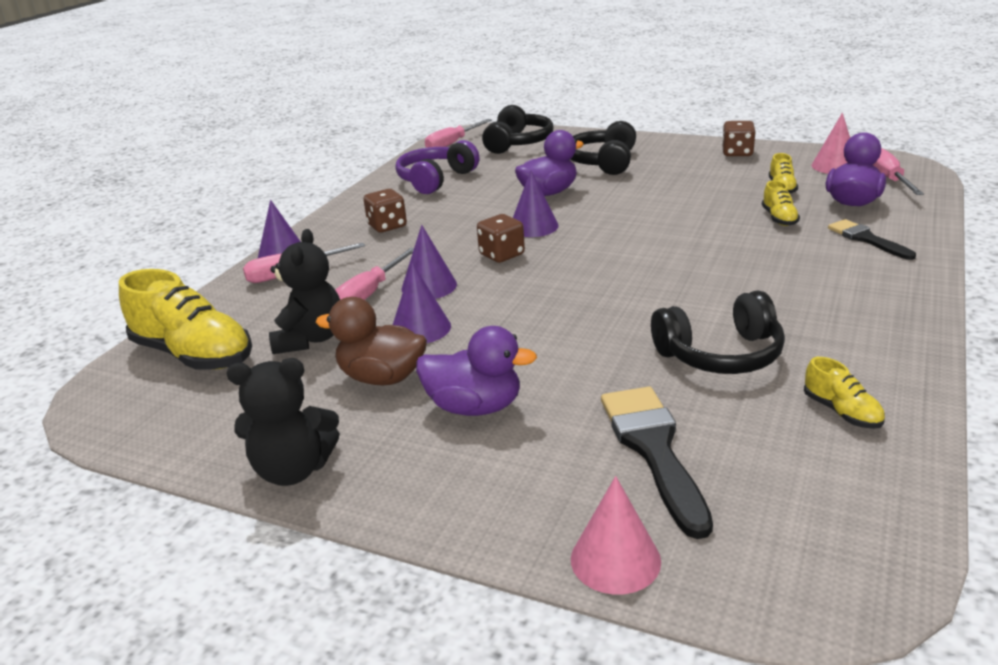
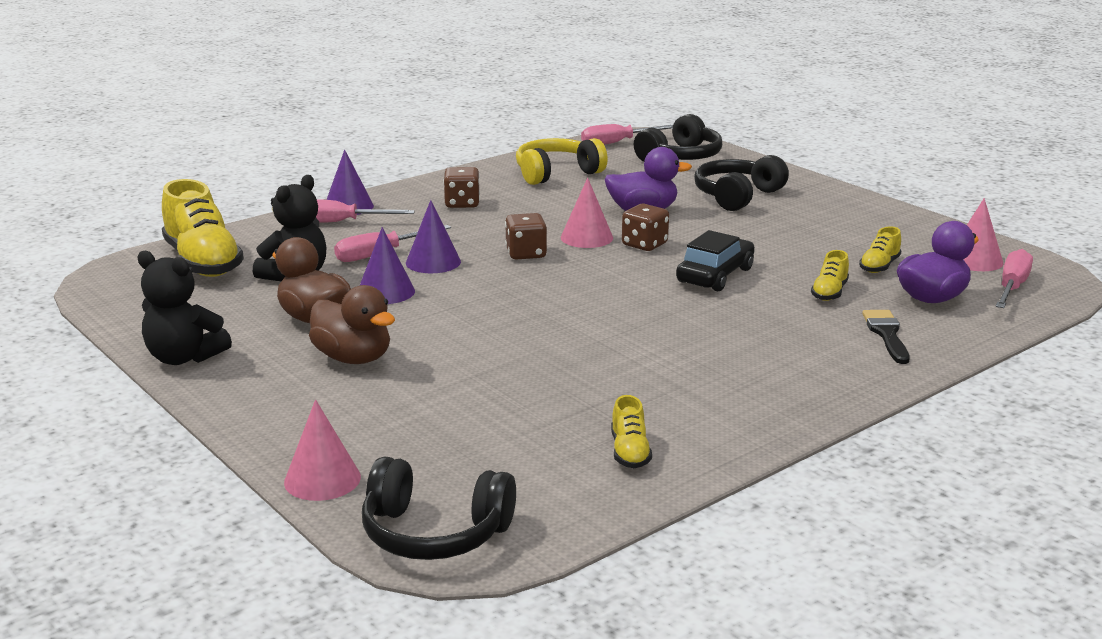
camera: 25 degrees right, 5 degrees down
purple headphones [396,140,479,194] -> yellow headphones [516,138,608,185]
purple duck [416,326,537,416] -> brown duck [309,285,395,364]
purple cone [513,170,559,237] -> pink cone [561,178,613,248]
black brush [601,386,713,539] -> none
black headphones [651,291,785,374] -> black headphones moved to [362,456,516,560]
brown dice [722,121,756,156] -> brown dice moved to [622,204,669,251]
none -> black car [676,230,755,291]

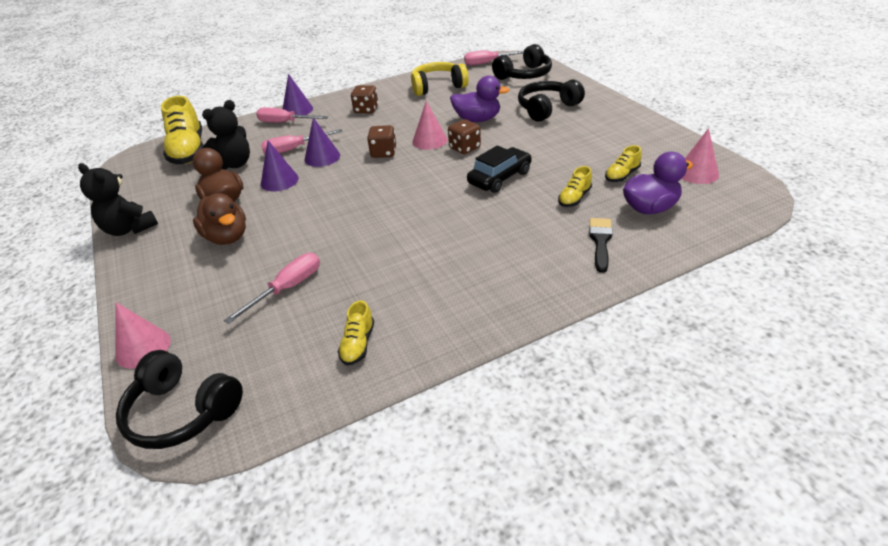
camera: 15 degrees right, 15 degrees up
pink screwdriver [995,249,1033,308] -> pink screwdriver moved to [224,253,320,324]

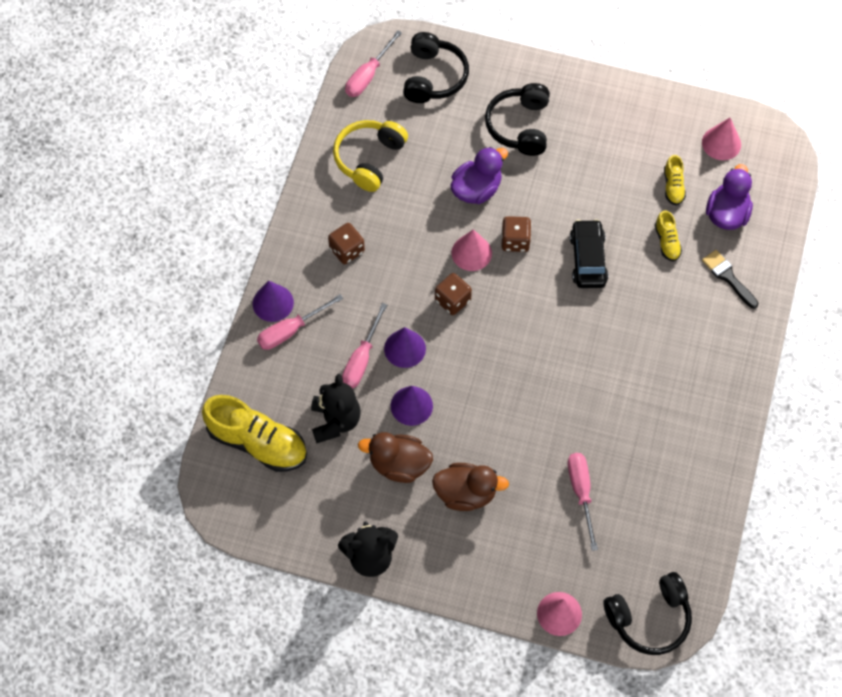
camera: 50 degrees left, 25 degrees up
yellow shoe [338,300,374,365] -> none

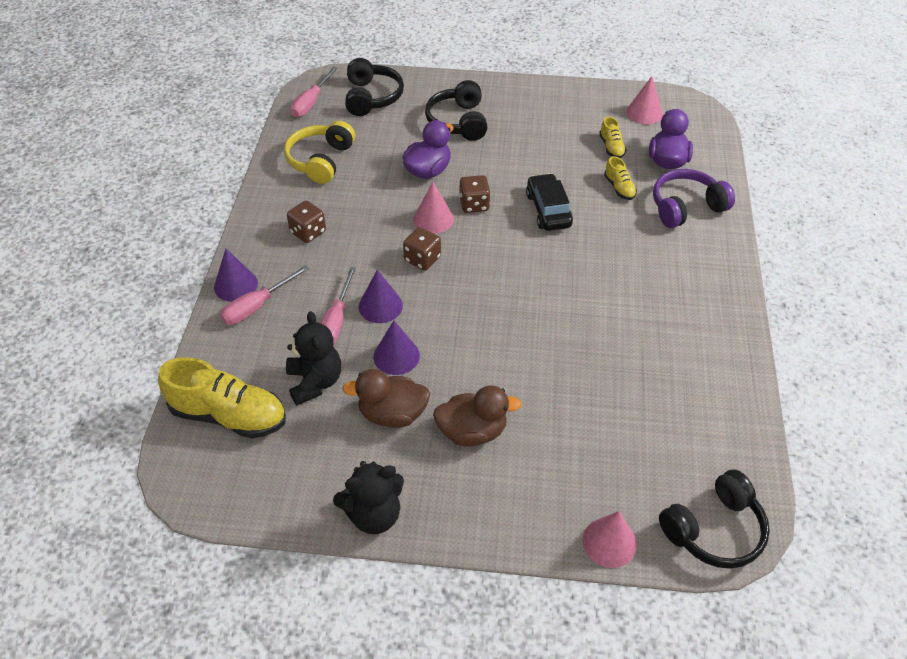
camera: 10 degrees left, 15 degrees down
pink screwdriver [568,453,598,551] -> none
black brush [702,250,758,309] -> purple headphones [653,169,735,228]

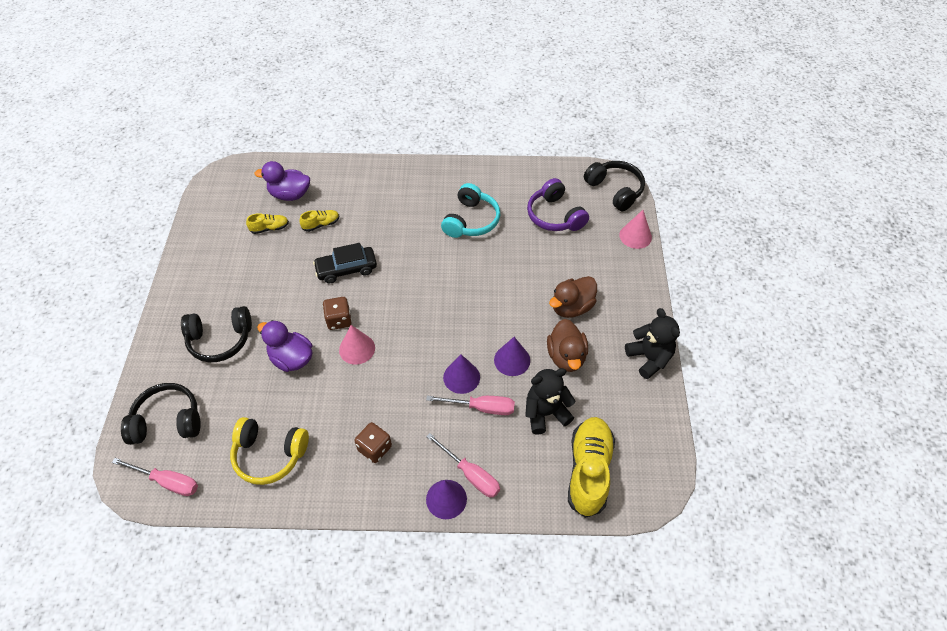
camera: 95 degrees left, 5 degrees up
brown dice [403,227,441,271] -> none
brown duck [433,385,522,447] -> brown duck turned 120 degrees counterclockwise [549,276,597,318]
pink cone [626,76,663,125] -> none
purple headphones [653,169,735,228] -> purple headphones moved to [527,178,589,231]
none -> turquoise headphones [441,183,500,238]

